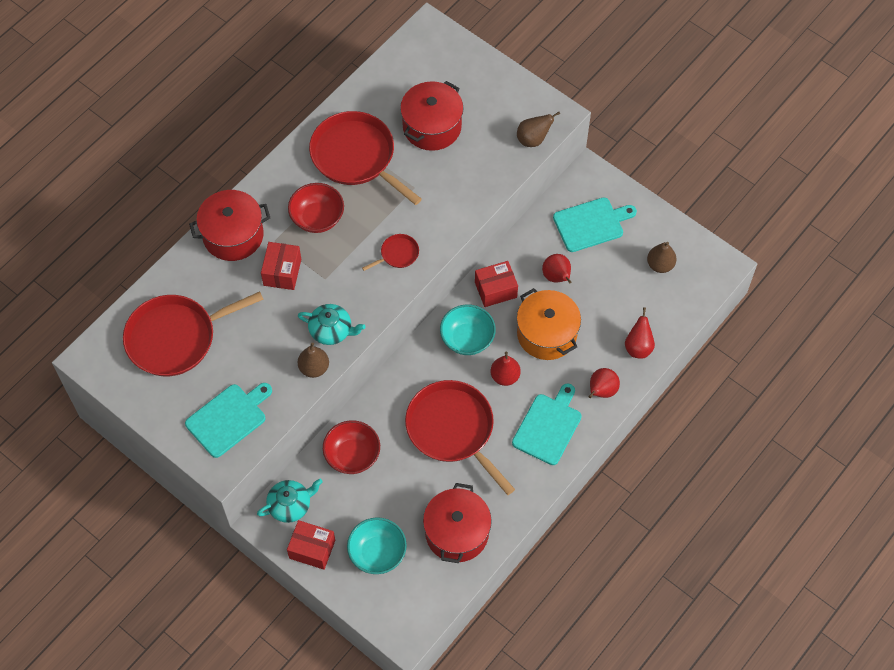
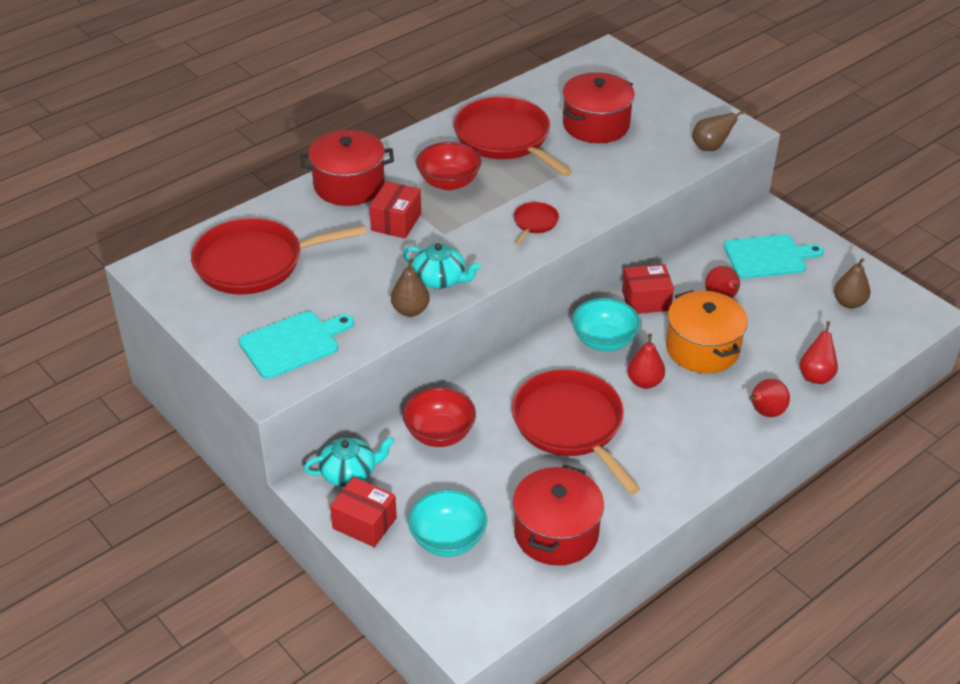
camera: 10 degrees right, 20 degrees down
red pan [362,234,419,271] -> red pan turned 45 degrees counterclockwise [514,202,559,245]
turquoise cutting board [512,383,582,465] -> none

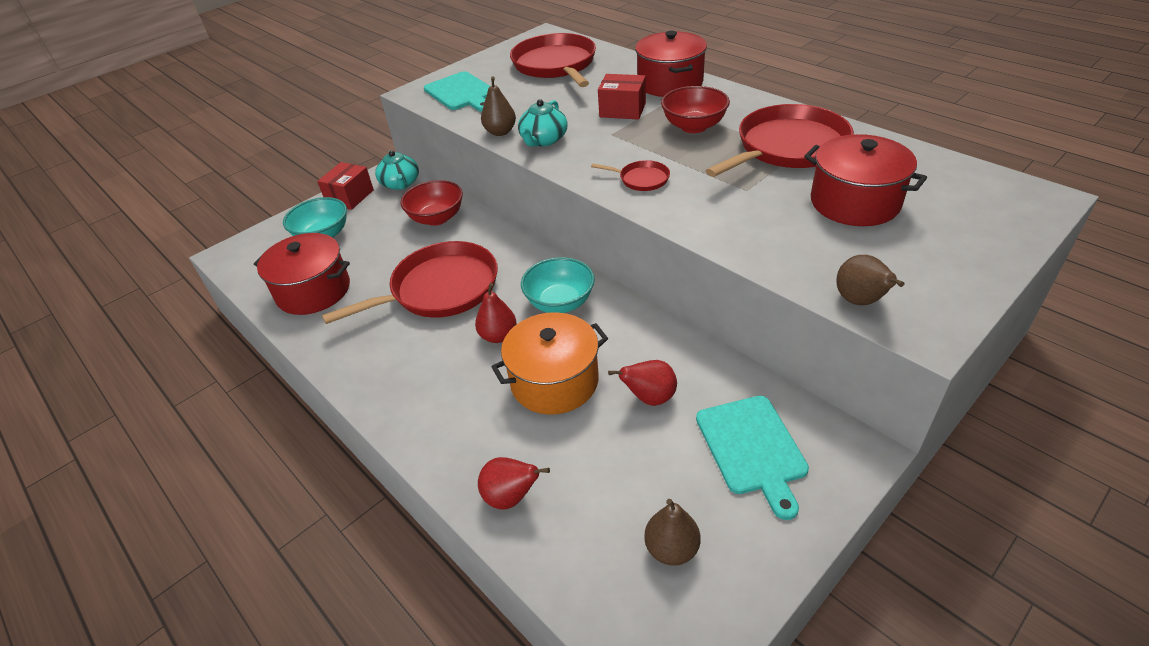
camera: 90 degrees right, 0 degrees up
red box [622,264,674,314] -> none
red pear [749,379,790,417] -> none

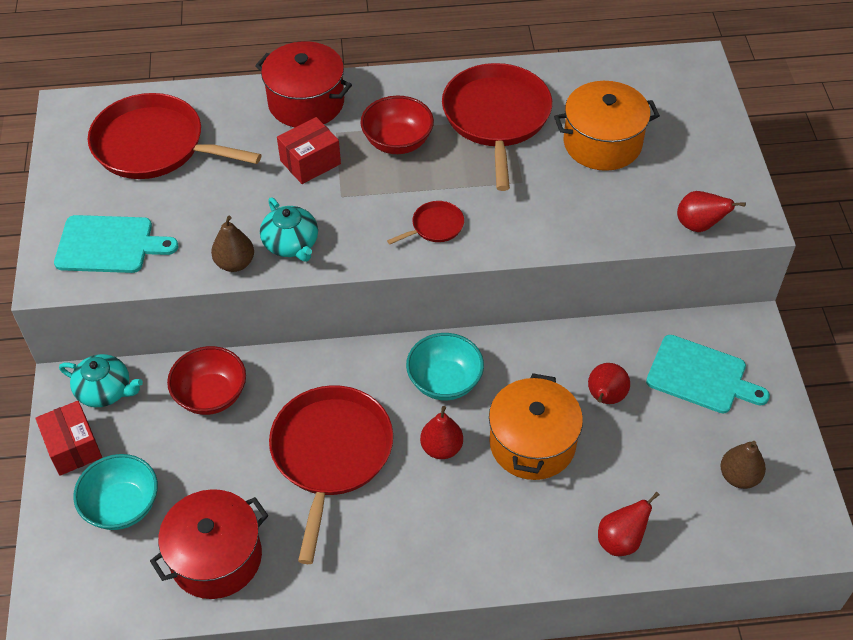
camera: 55 degrees left, 10 degrees up
red pot [804,134,927,226] -> orange pot [554,81,660,171]
brown pear [836,255,904,305] -> red pear [677,191,746,232]

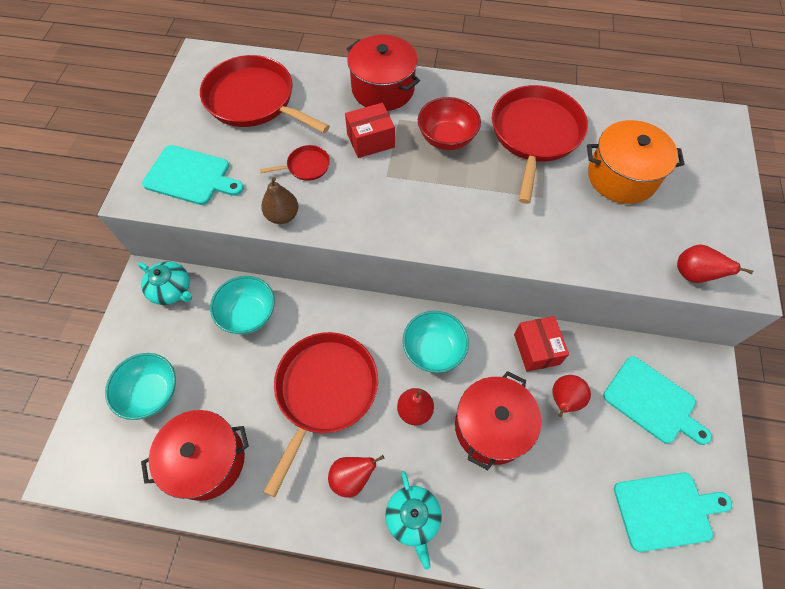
camera: 15 degrees right, 10 degrees up
red box [35,401,102,476] -> red box moved to [514,316,569,372]
red bowl [167,346,246,415] -> turquoise bowl [210,276,275,334]
turquoise teapot [260,197,318,262] -> turquoise teapot moved to [385,471,442,570]
red pan [387,201,464,244] -> red pan moved to [260,145,330,181]
orange pot [489,373,583,480] -> red pot [455,371,541,470]
red pear [598,492,660,556] -> red pear moved to [328,455,385,498]
brown pear [720,441,766,489] -> turquoise cutting board [614,472,732,552]

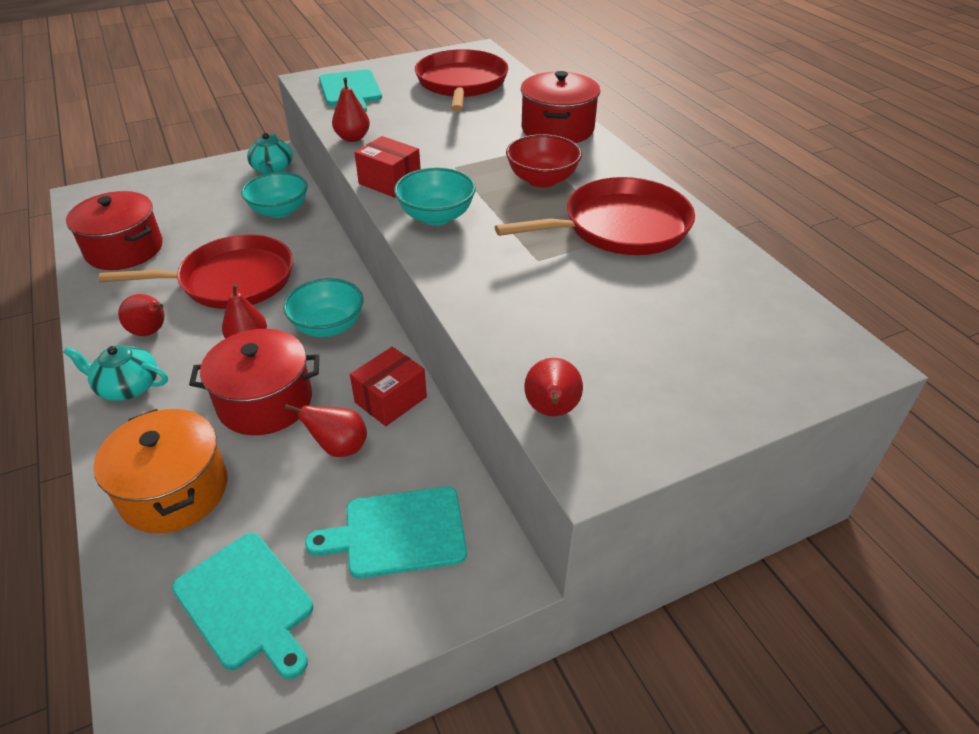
camera: 55 degrees right, 20 degrees down
turquoise bowl [105,353,176,420] -> turquoise bowl moved to [394,167,476,225]
red pan [260,145,330,181] -> none
brown pear [261,177,298,224] -> red pear [332,77,370,142]
red box [345,103,395,158] -> red box moved to [354,136,421,198]
turquoise teapot [385,471,442,570] -> turquoise teapot turned 60 degrees clockwise [63,345,168,401]
orange pot [587,120,685,204] -> orange pot moved to [93,409,227,533]
turquoise cutting board [603,356,712,445] -> turquoise cutting board turned 75 degrees clockwise [305,486,467,579]

